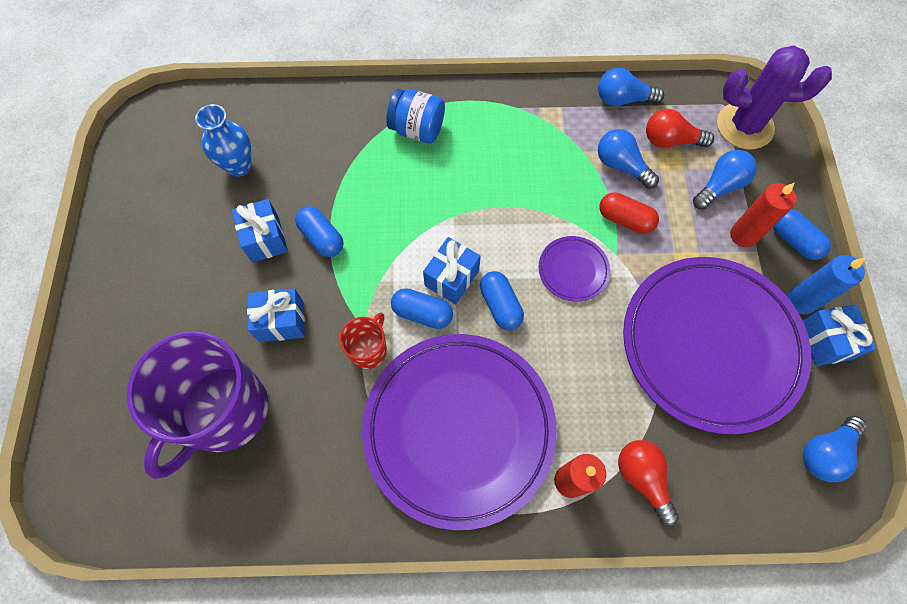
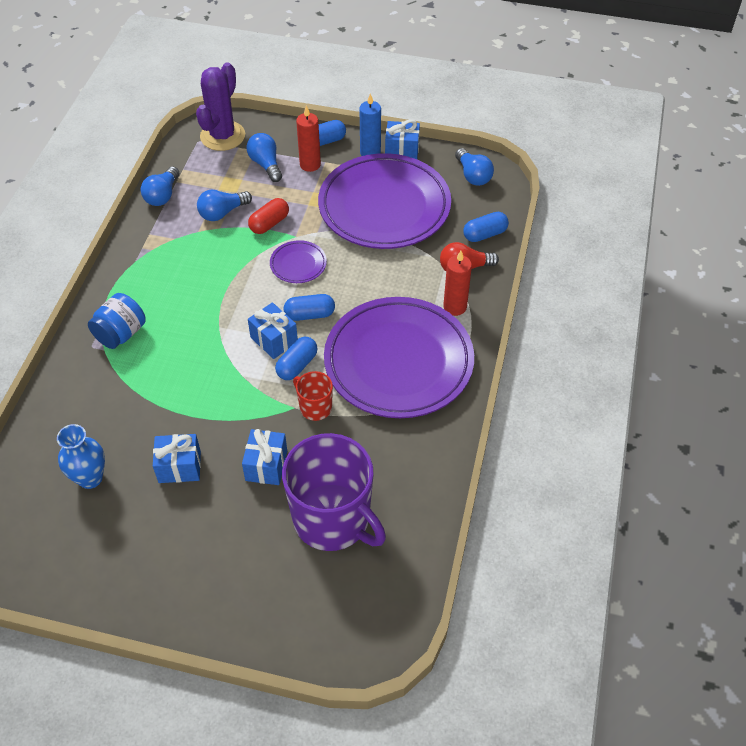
camera: 75 degrees left, 15 degrees down
blue capsule [295,206,344,257] -> blue capsule moved to [463,212,509,242]
red light bulb [646,109,714,148] -> none

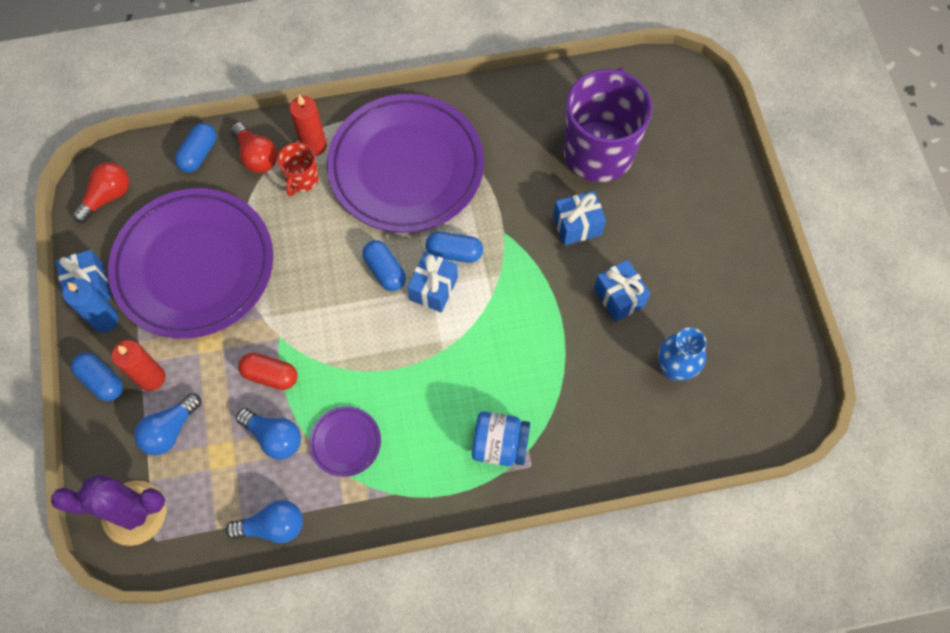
camera: 115 degrees left, 15 degrees up
purple plate [270,240,327,283] -> purple plate moved to [309,406,381,477]
red mug [293,371,333,421] -> red mug moved to [277,142,319,196]
blue light bulb [455,148,494,186] -> red light bulb [72,162,129,223]
blue capsule [463,212,509,242] -> blue capsule turned 75 degrees clockwise [175,123,217,173]

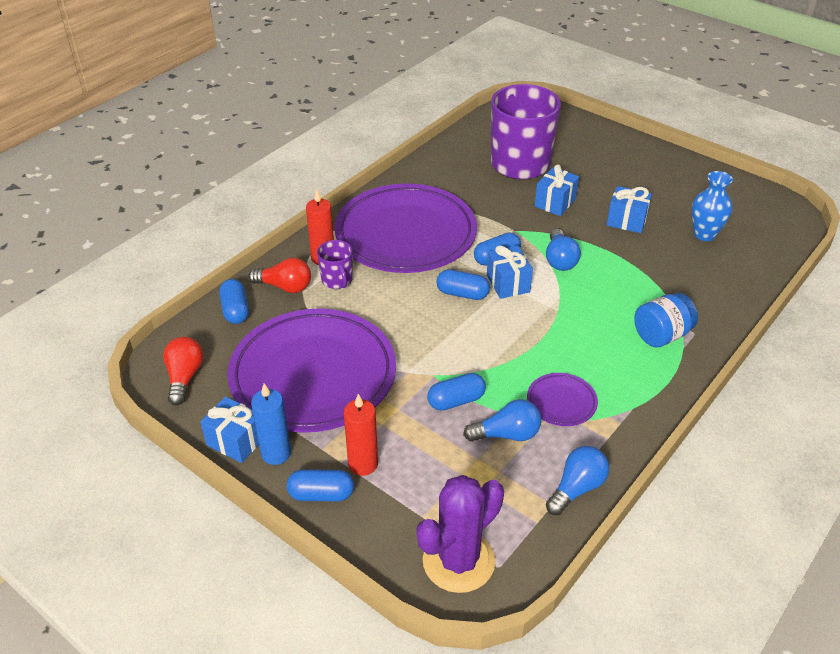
camera: 40 degrees left, 25 degrees down
blue light bulb [134,393,201,455] -> blue light bulb moved to [546,229,581,271]
red capsule [238,353,298,390] -> blue capsule [427,373,486,411]
red mug [277,142,319,196] -> purple mug [317,240,353,289]

